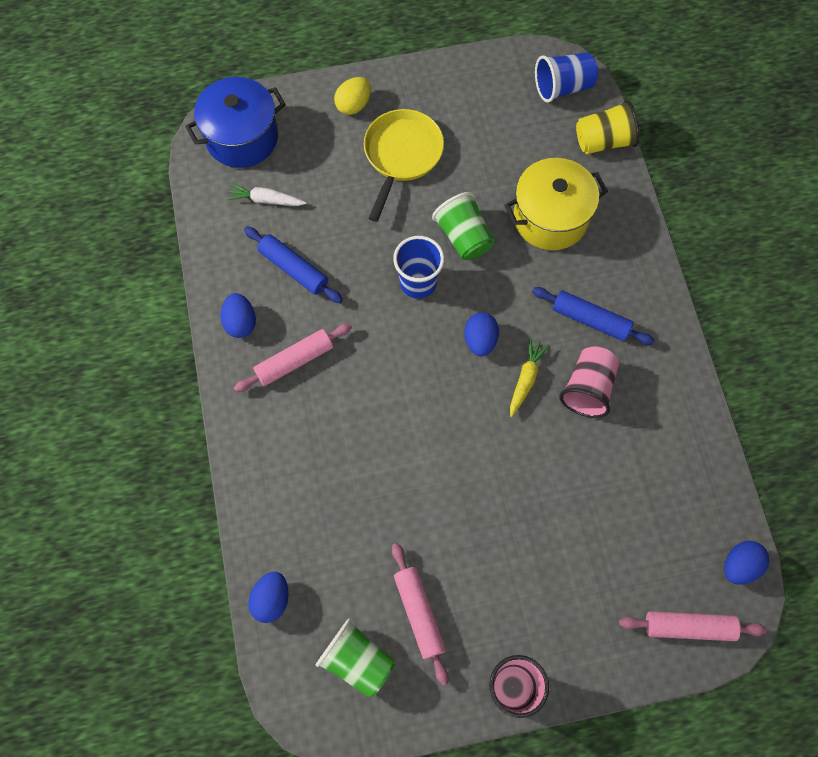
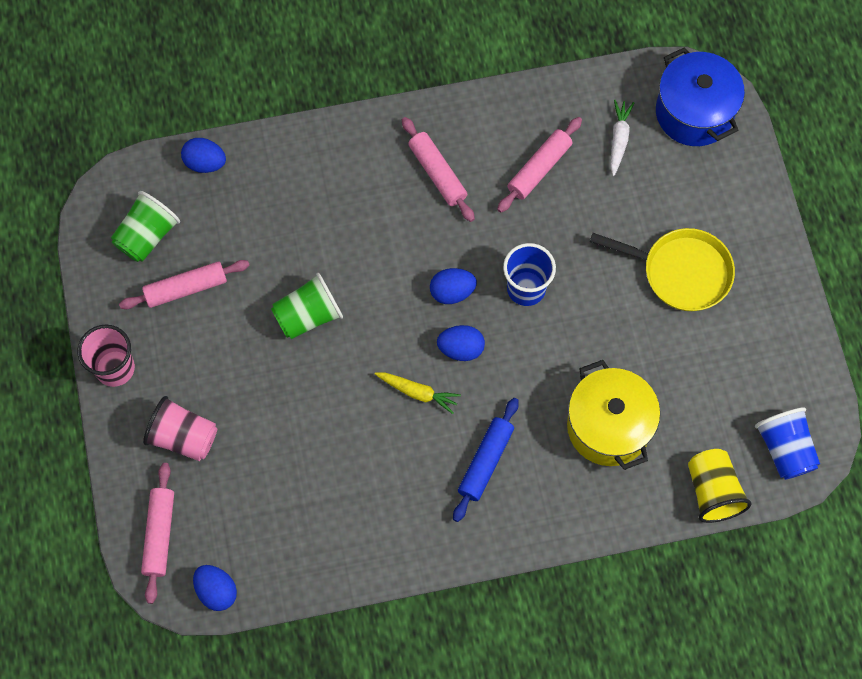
camera: 90 degrees right, 0 degrees up
blue egg [221,293,256,338] -> blue egg moved to [430,268,477,304]
blue rolling pin [244,226,343,303] -> pink rolling pin [497,117,582,213]
yellow egg [334,77,371,115] -> none
green cup [432,192,494,260] -> green cup moved to [271,273,343,339]
pink cup [559,346,619,418] -> pink cup moved to [143,396,217,461]

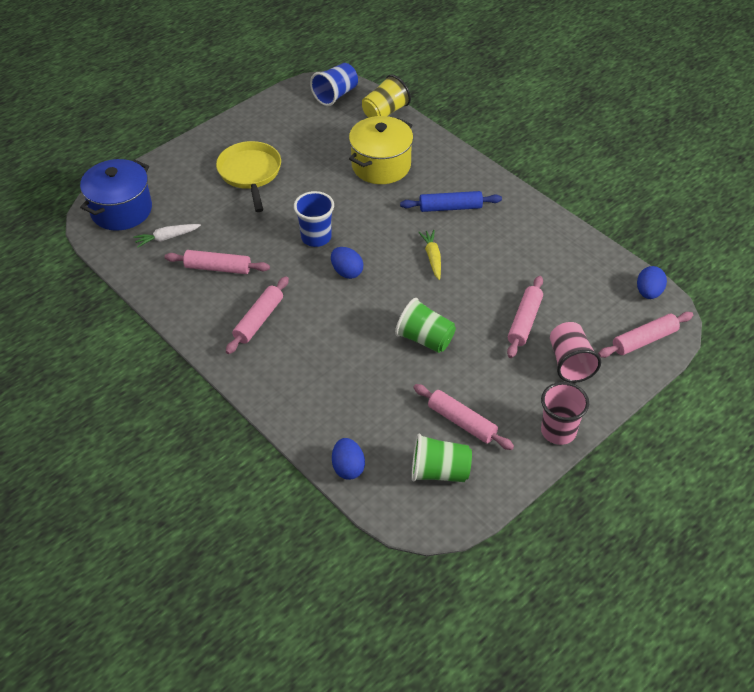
camera: 120 degrees left, 20 degrees down
blue egg [437,325,485,361] -> none
none -> pink rolling pin [507,276,543,358]

